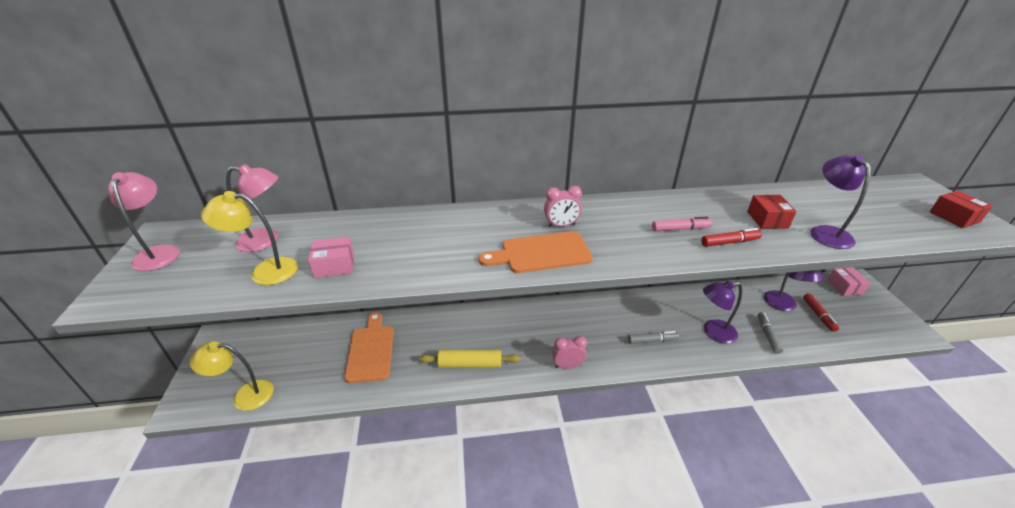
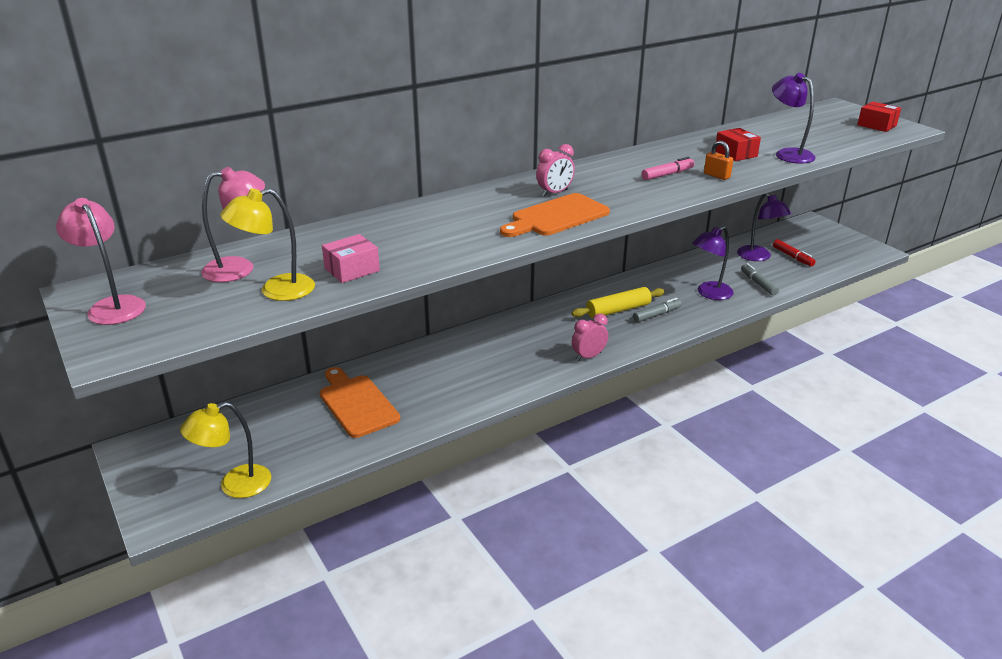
camera: 25 degrees left, 5 degrees down
yellow rolling pin [419,350,520,368] -> yellow rolling pin moved to [572,287,665,318]
red marker [701,228,762,247] -> orange padlock [704,141,733,180]
pink box [827,267,870,296] -> none

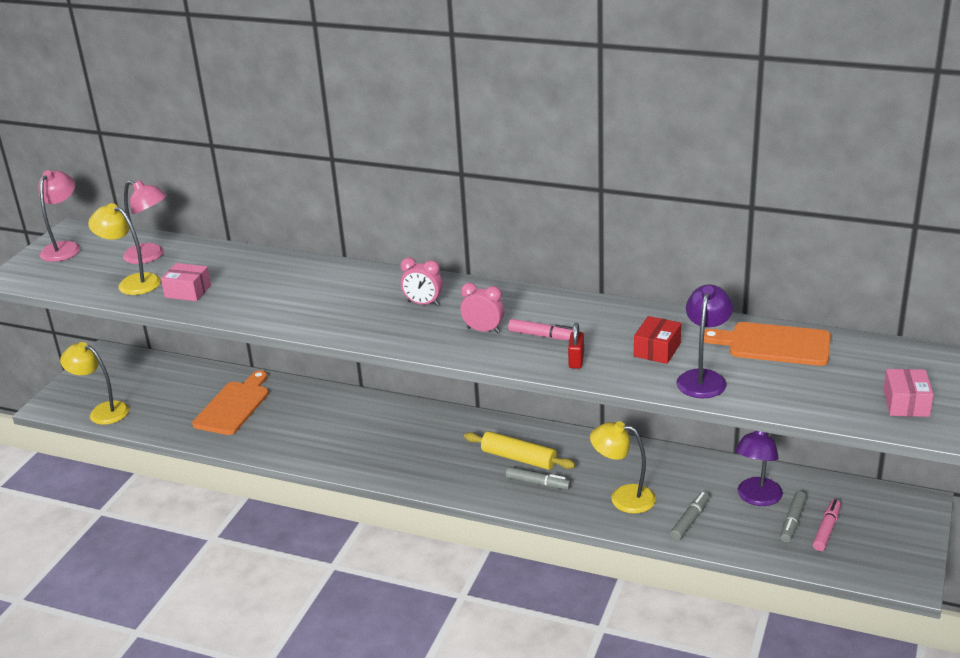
camera: 55 degrees right, 0 degrees up
orange cutting board [500,193,610,237] -> orange cutting board moved to [704,322,831,366]
pink clock [572,314,608,361] -> pink clock moved to [460,283,504,333]
purple lamp [693,226,734,300] -> yellow lamp [590,421,656,514]
orange padlock [704,141,733,180] -> red padlock [568,323,584,369]
red marker [773,239,815,266] -> grey marker [780,491,807,542]
red box [857,102,901,132] -> pink box [883,369,934,417]
none -> pink marker [813,499,841,551]

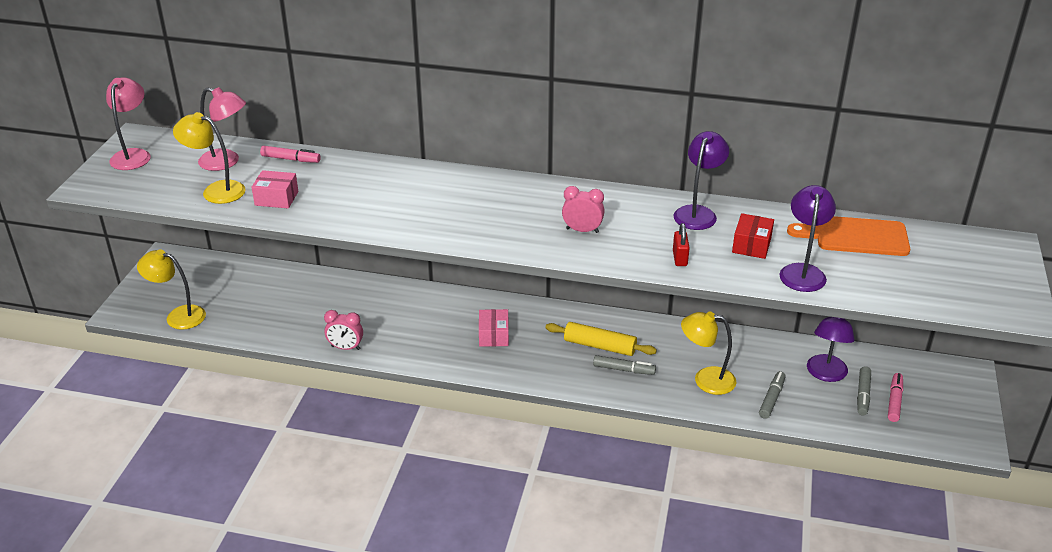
camera: 10 degrees left, 5 degrees up
orange cutting board [192,370,269,435] -> none
pink clock [401,258,443,306] -> pink clock moved to [324,310,363,350]
pink marker [508,319,573,340] -> pink marker moved to [260,146,321,163]
pink box [883,369,934,417] -> pink box moved to [479,309,509,347]
none -> purple lamp [674,131,729,230]

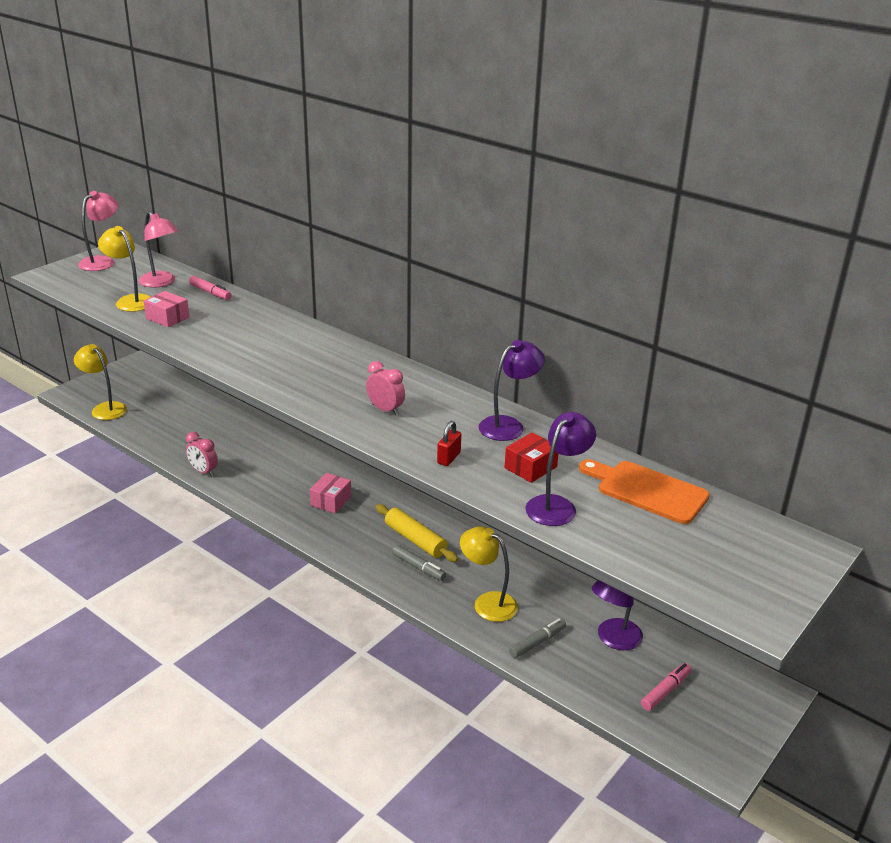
camera: 25 degrees right, 5 degrees down
grey marker [857,366,871,415] -> none

